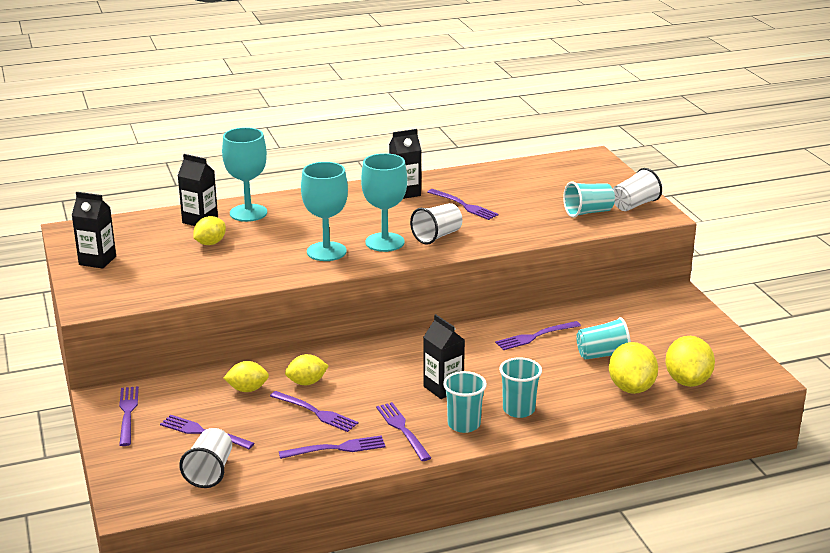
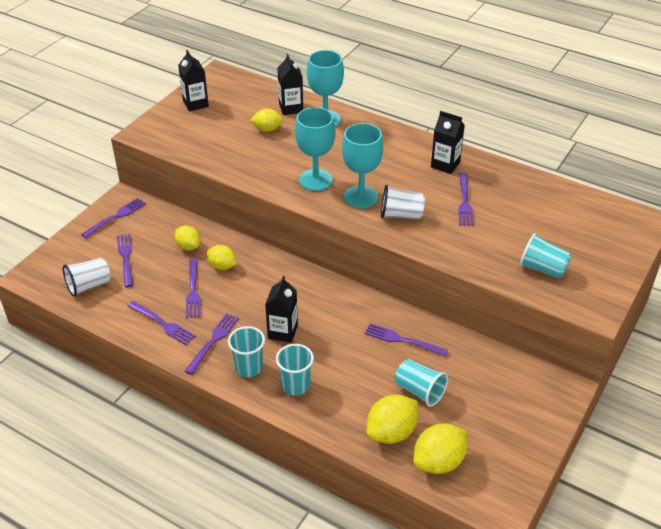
camera: 50 degrees right, 15 degrees up
white cup [613,168,662,211] -> none

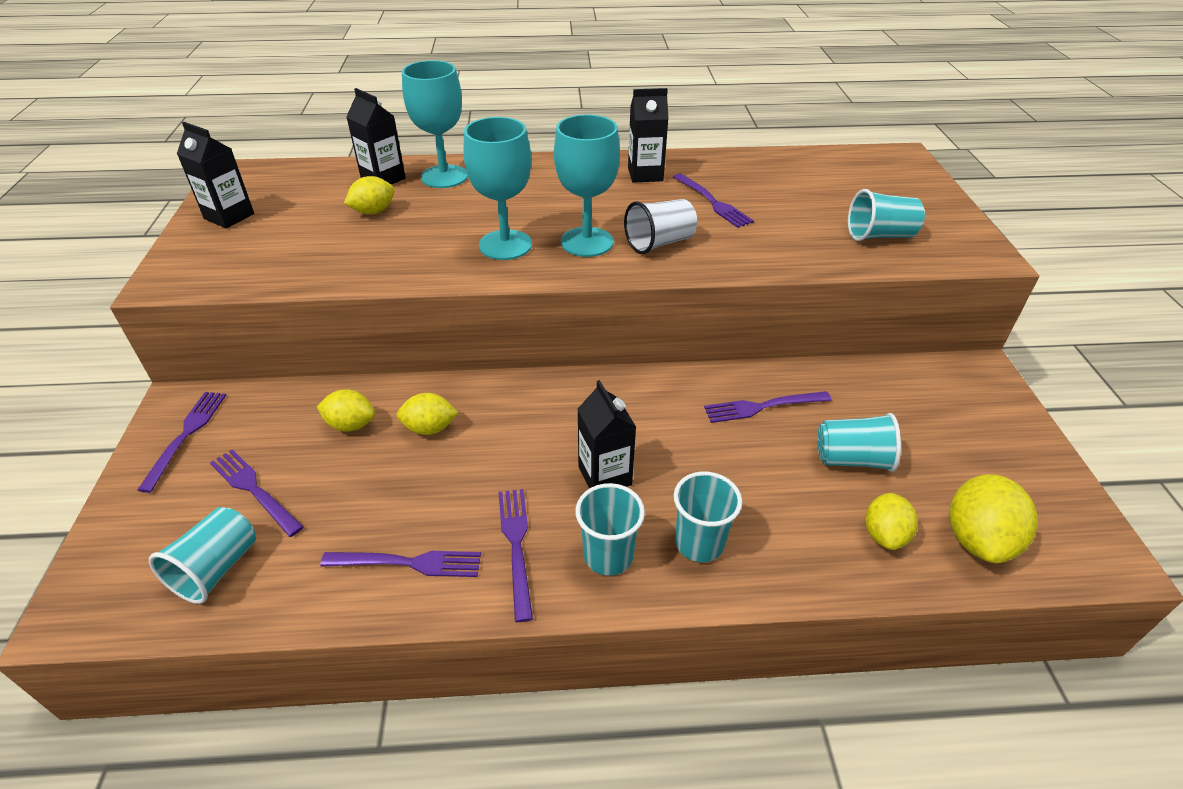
camera: 35 degrees left, 0 degrees up
white cup [63,258,111,297] -> turquoise cup [149,507,256,604]
purple fork [186,259,200,318] -> none
yellow lemon [367,395,418,444] -> yellow lemon [865,493,918,550], size x0.64

